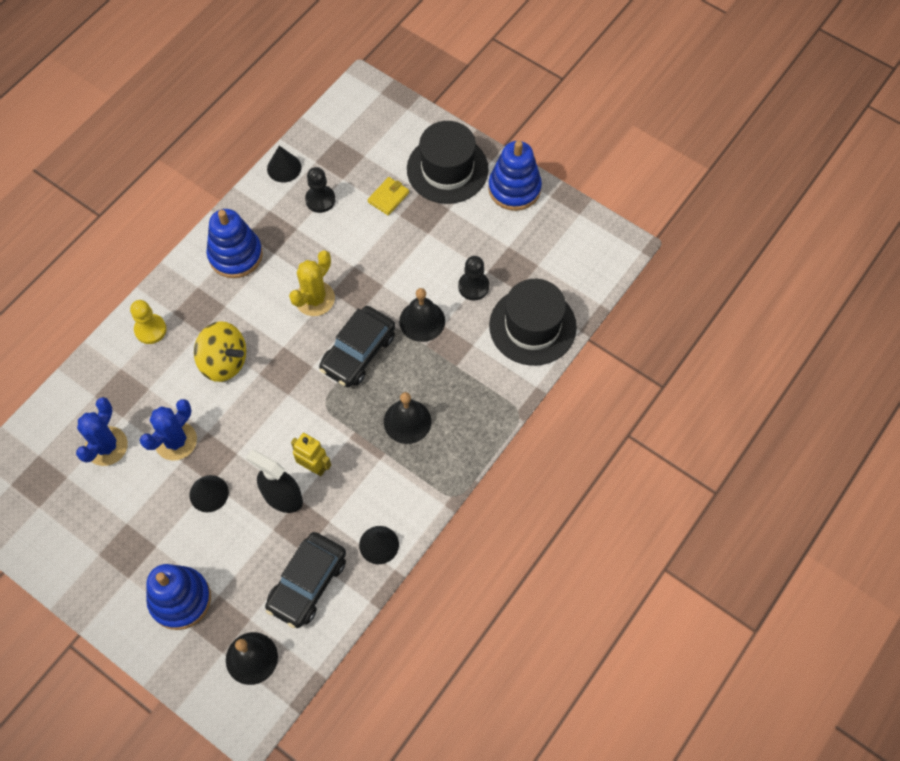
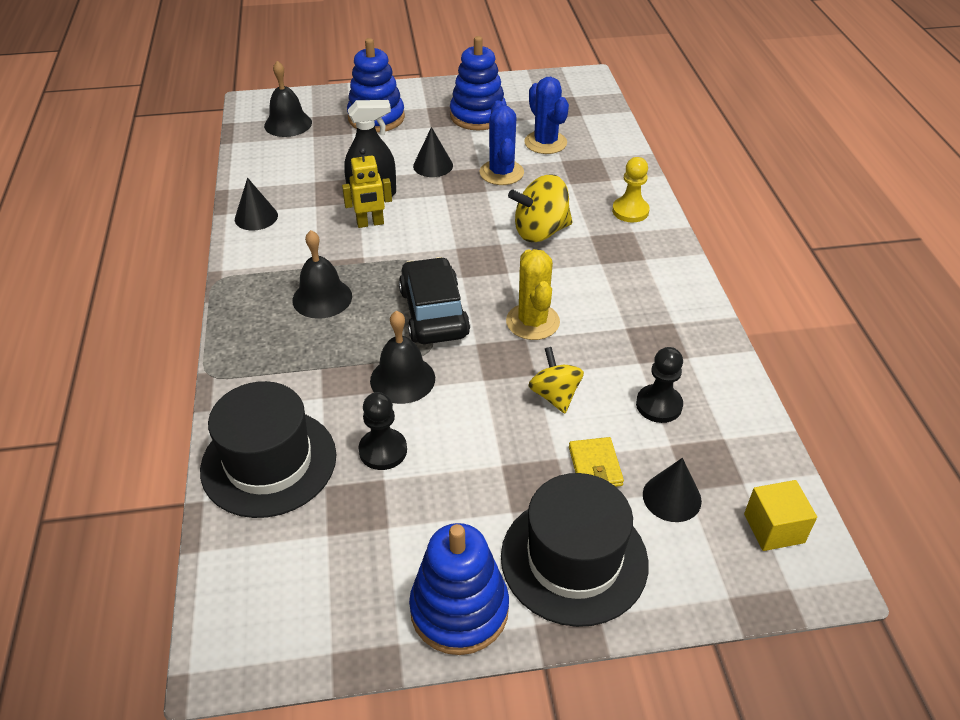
camera: 135 degrees right, 20 degrees down
blue stacking toy [207,209,263,278] -> blue stacking toy moved to [450,36,507,131]
black car [265,532,346,628] -> none
black cone [267,146,301,183] -> black cone moved to [643,458,702,522]
none -> yellow spinning top [528,347,584,413]
none -> yellow cube [744,480,817,551]

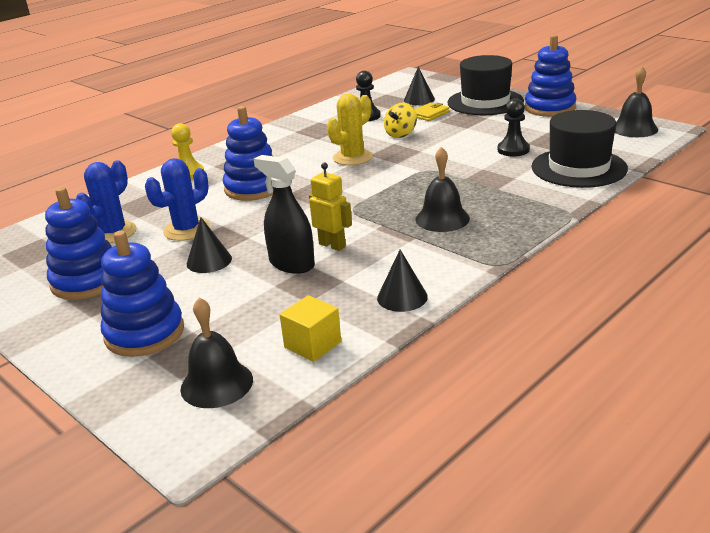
camera: 125 degrees left, 15 degrees down
black bell [370,311,435,404] -> black bell moved to [615,66,658,137]
black car [399,257,470,344] -> none
yellow spinning top [508,174,572,242] -> blue stacking toy [223,106,274,201]
yellow cube [744,480,817,551] -> yellow cube moved to [280,295,341,362]

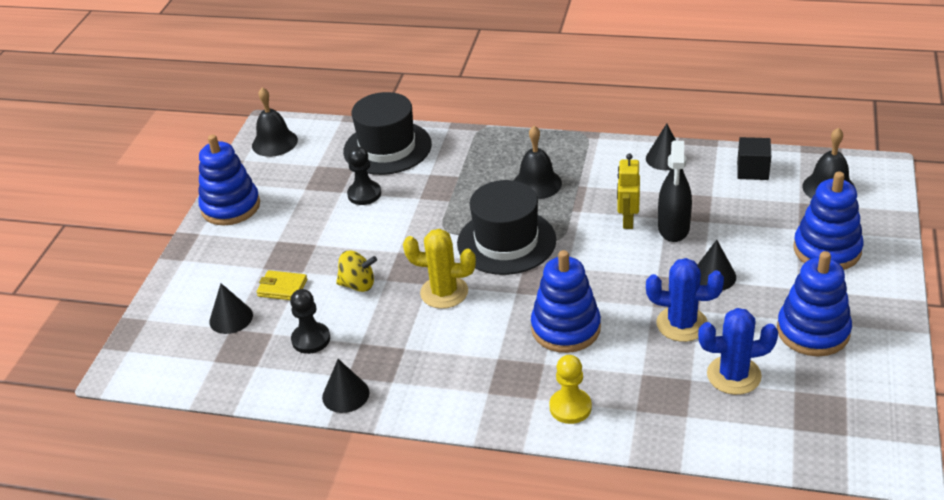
camera: 120 degrees left, 10 degrees up
yellow cube [280,295,341,362] -> black cube [737,137,771,180]
black hat [448,55,524,115] -> black hat moved to [457,180,556,275]
none -> black cone [322,359,370,413]

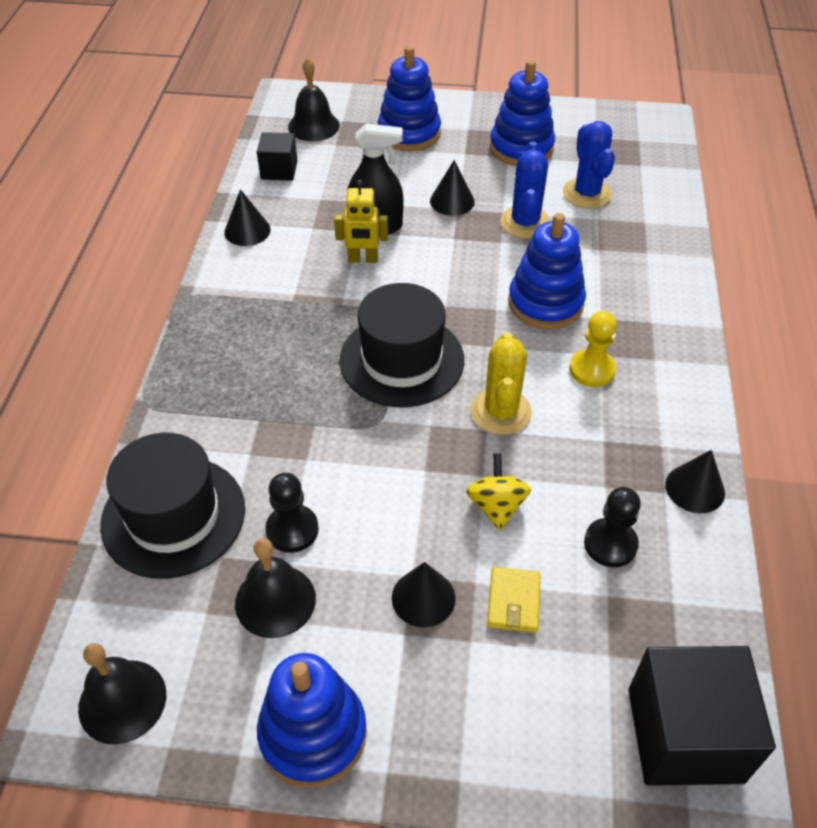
camera: 100 degrees left, 10 degrees up
black cone [209,283,253,334] -> black cone moved to [392,562,456,627]
black bell [513,126,562,199] -> black bell moved to [235,538,316,638]
yellow pawn [549,355,592,424] -> yellow pawn moved to [570,311,617,387]
none -> black cube [628,646,776,786]

